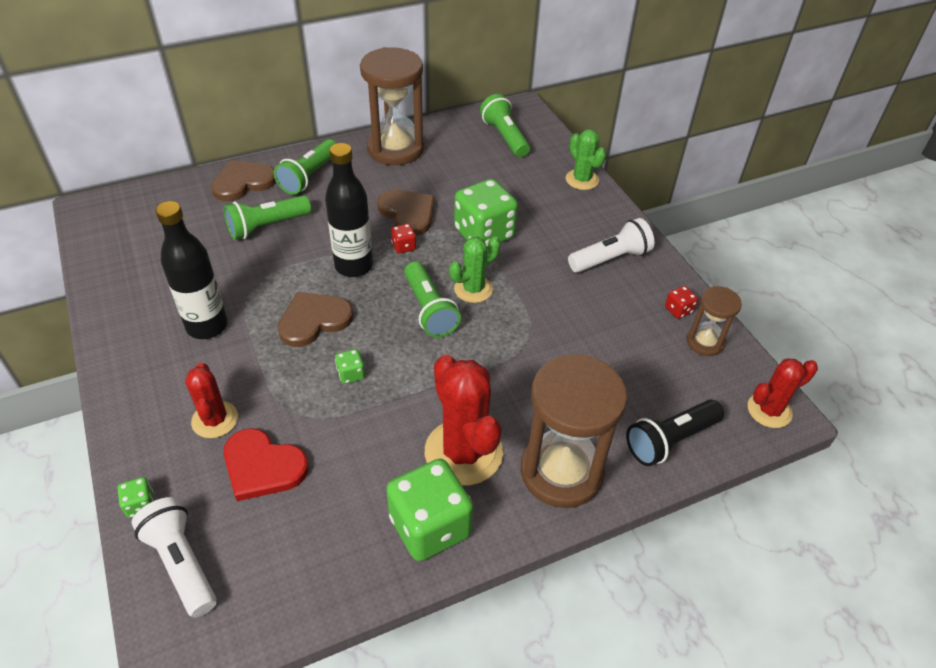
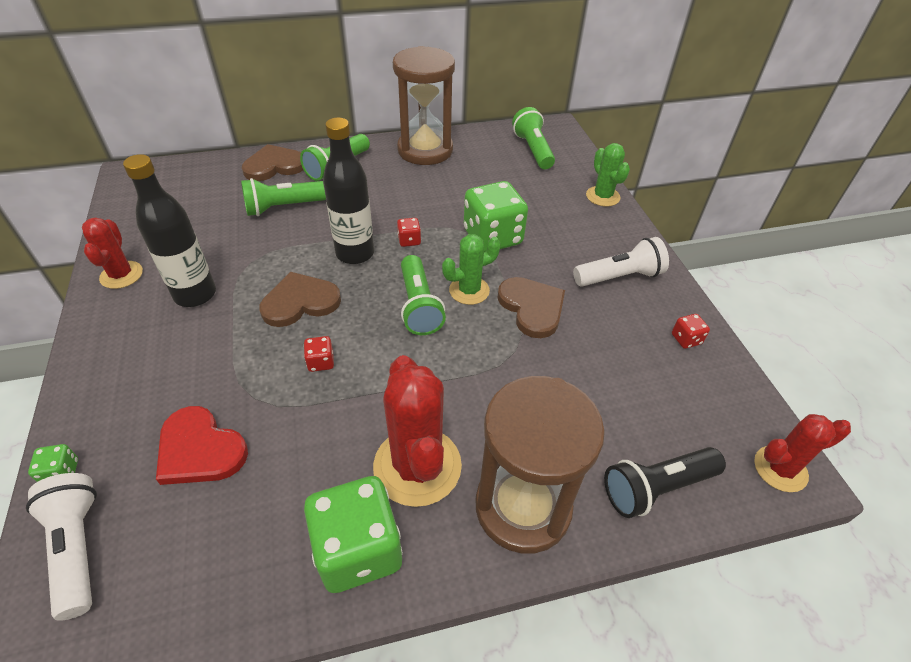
camera: 10 degrees right, 0 degrees up
red cactus [185,363,238,438] -> red cactus moved to [82,217,143,289]
green dice [335,349,365,384] -> red dice [304,336,334,372]
brown heart [377,190,435,236] -> brown heart moved to [498,277,565,338]
brown hourglass [686,286,742,356] -> none

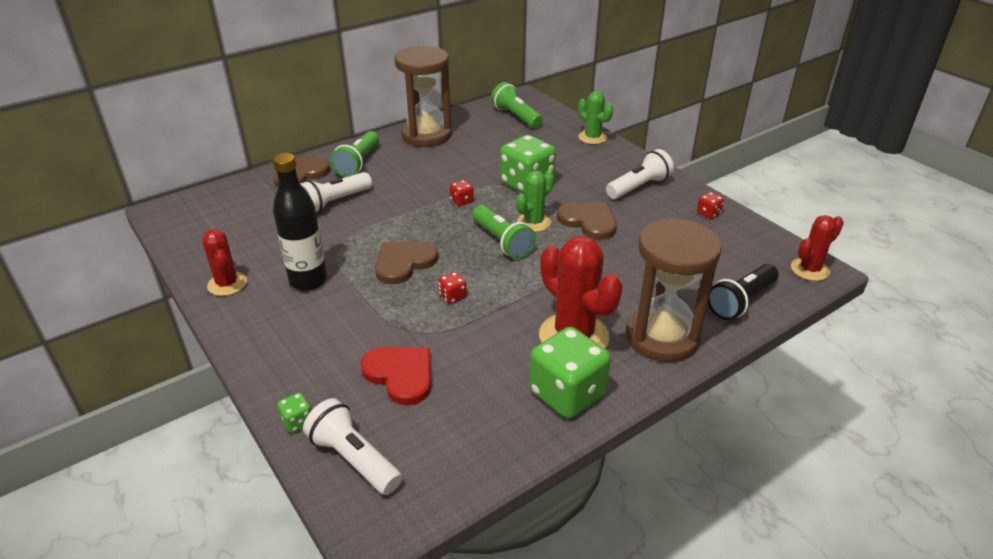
camera: 20 degrees left, 10 degrees down
red heart [156,406,248,485] -> red heart turned 150 degrees counterclockwise [361,346,432,405]
green flashlight [241,178,326,216] -> white flashlight [300,172,372,213]
black bottle [323,118,374,264] -> none

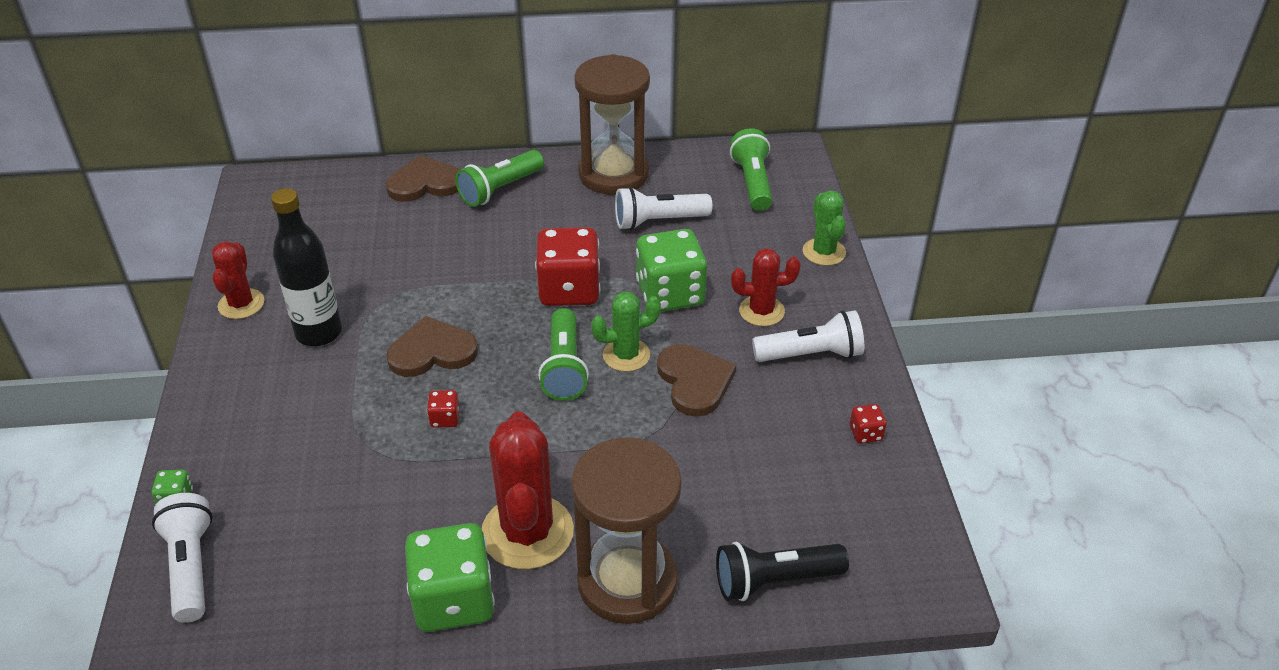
camera: 30 degrees right, 5 degrees up
white flashlight [300,172,372,213] -> white flashlight moved to [615,187,712,230]
red heart [361,346,432,405] -> none
red dice [450,180,474,206] -> red dice [535,227,600,306], size x2.34
red cactus [791,215,844,281] -> red cactus moved to [731,248,801,326]

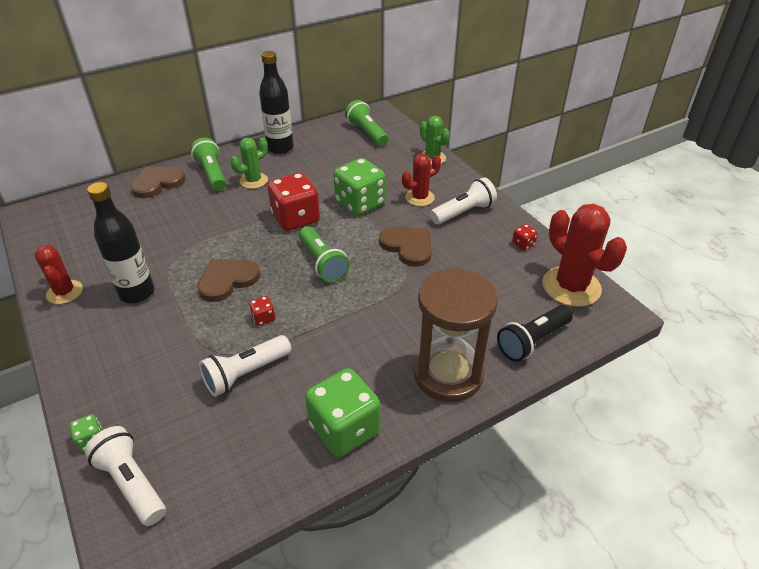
camera: 25 degrees left, 0 degrees up
green flashlight [455,150,544,207] -> green flashlight turned 135 degrees clockwise [191,137,226,191]
red cactus [481,412,574,569] -> red cactus moved to [542,204,627,307]
brown hourglass [574,54,650,195] -> black bottle [259,51,293,154]
green cactus [591,292,661,372] -> green cactus moved to [230,137,268,189]
white flashlight [615,187,712,230] -> white flashlight moved to [199,335,291,397]

